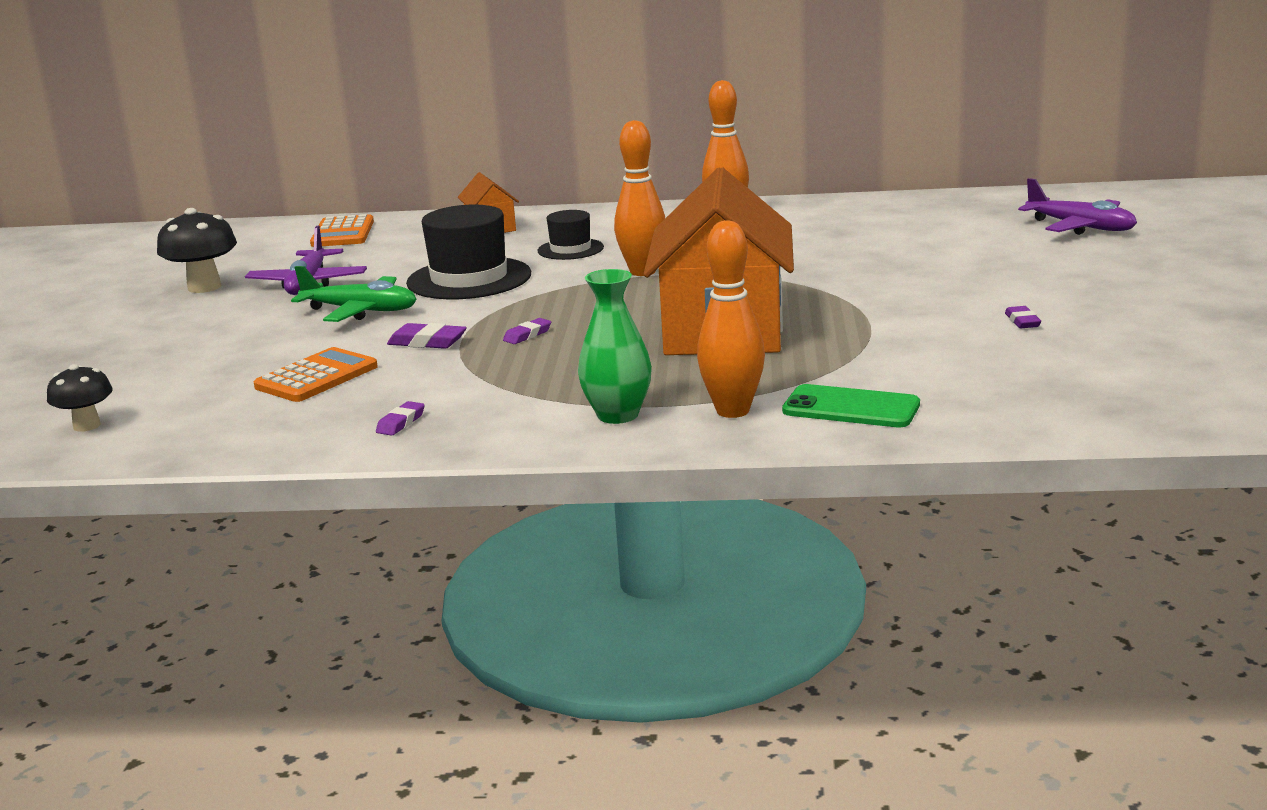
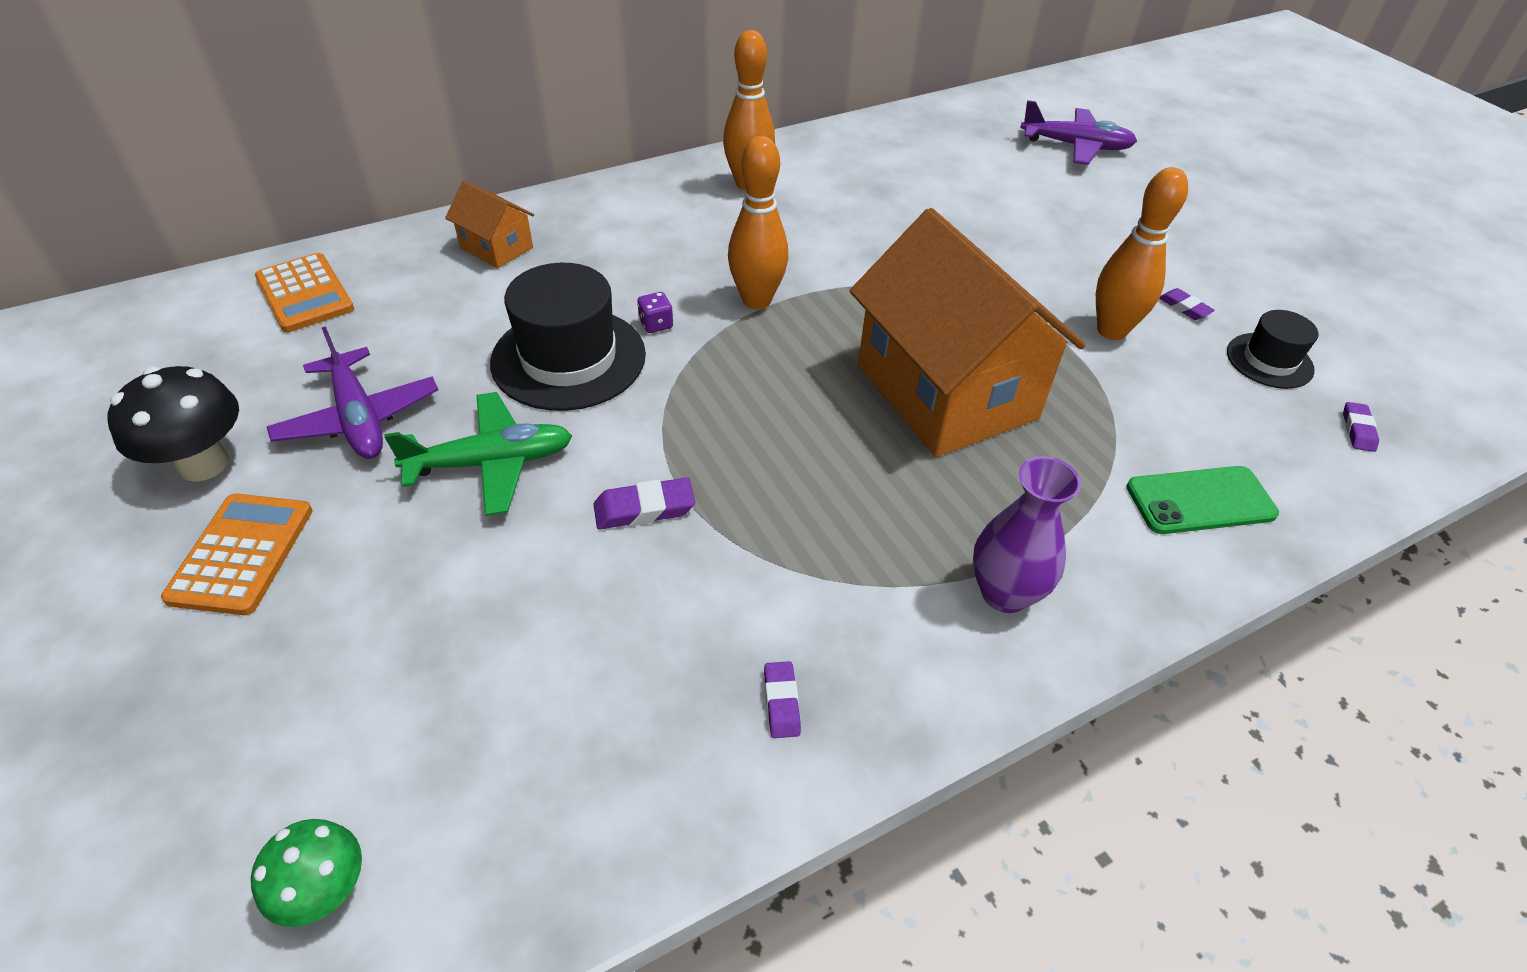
camera: 35 degrees left, 25 degrees up
black mushroom [47,364,113,432] -> green mushroom [251,819,362,927]
orange calculator [254,347,378,402] -> orange calculator moved to [161,494,312,615]
purple eraser [503,318,551,344] -> purple eraser moved to [1343,402,1379,452]
black hat [538,210,604,260] -> black hat moved to [1227,310,1319,389]
green vase [578,269,652,424] -> purple vase [973,457,1081,613]
orange bowling pin [697,220,765,418] -> orange bowling pin moved to [1096,167,1188,340]
none -> purple dice [637,292,673,333]

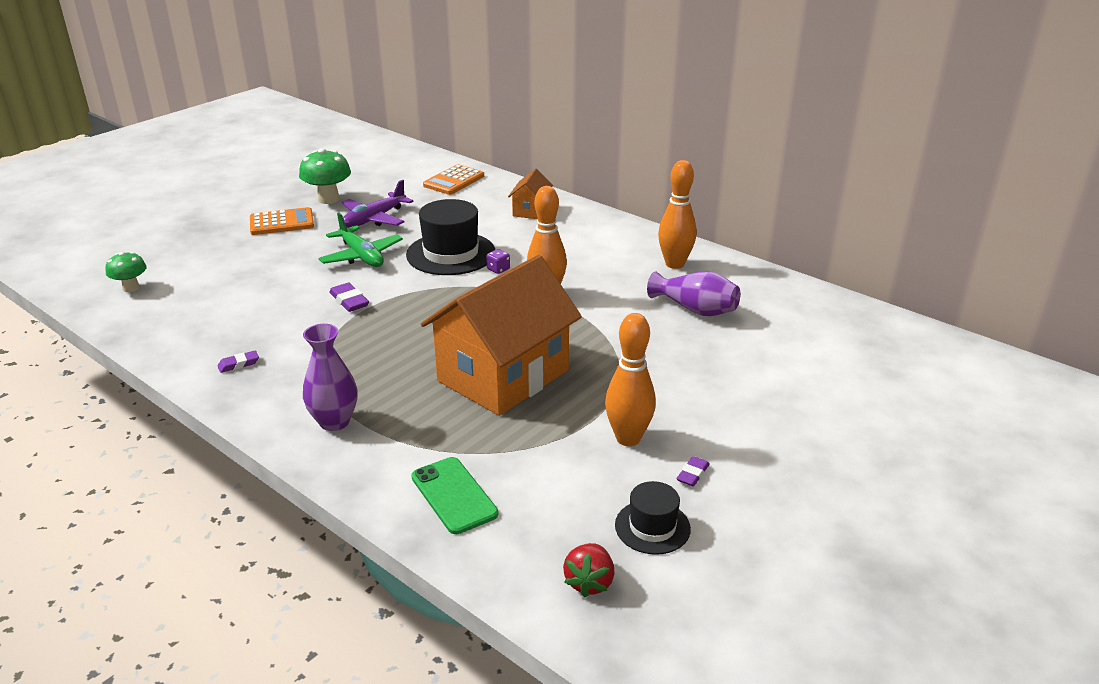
camera: 70 degrees right, 15 degrees down
black mushroom [108,366,239,482] -> green mushroom [299,148,351,204]
purple plane [1020,100,1137,165] -> none
purple eraser [1343,402,1379,452] -> red strawberry [563,543,615,597]
none -> purple vase [647,271,741,316]

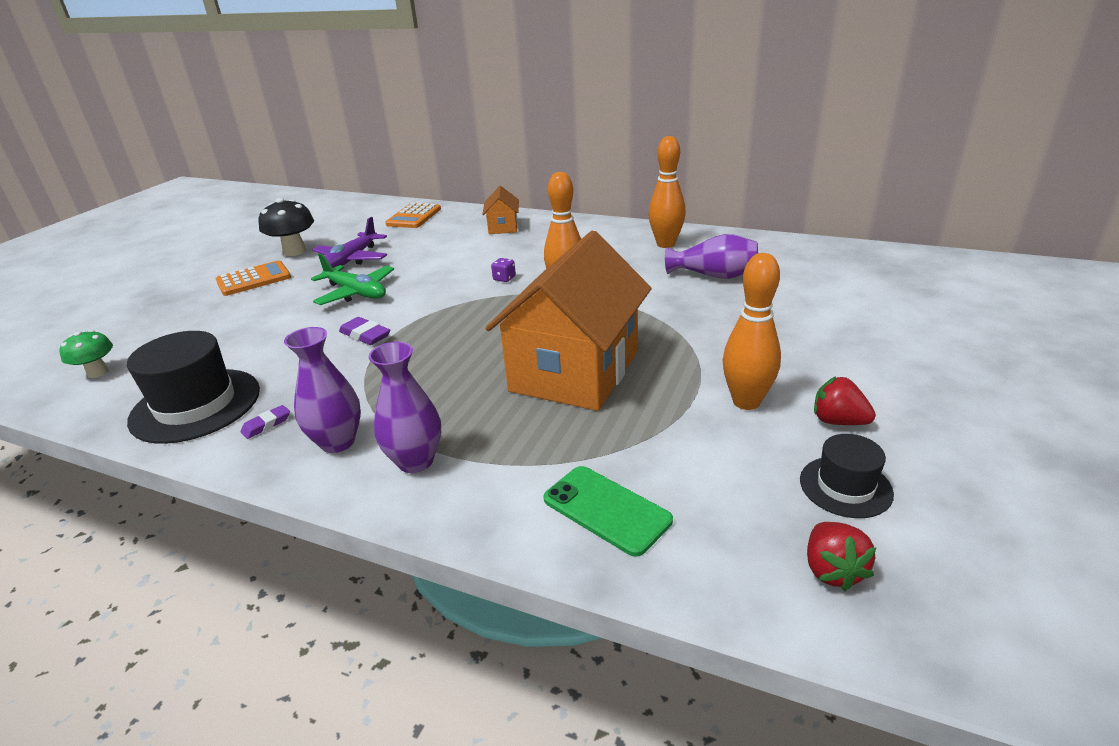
camera: 15 degrees left, 0 degrees up
green mushroom [299,148,351,204] -> black mushroom [258,198,314,256]
black hat [406,199,495,275] -> black hat moved to [127,331,260,444]
purple eraser [676,456,710,487] -> red strawberry [814,377,876,425]
none -> purple vase [284,327,361,453]

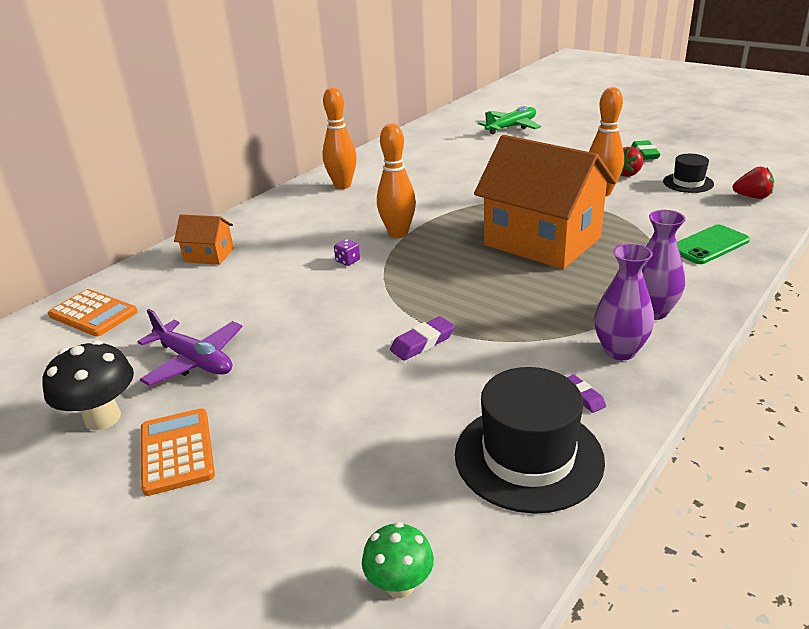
camera: 75 degrees left, 0 degrees up
green plane [311,253,394,305] -> green plane moved to [478,106,541,134]
purple vase [665,234,758,279] -> none
none -> green eraser [631,140,661,160]

